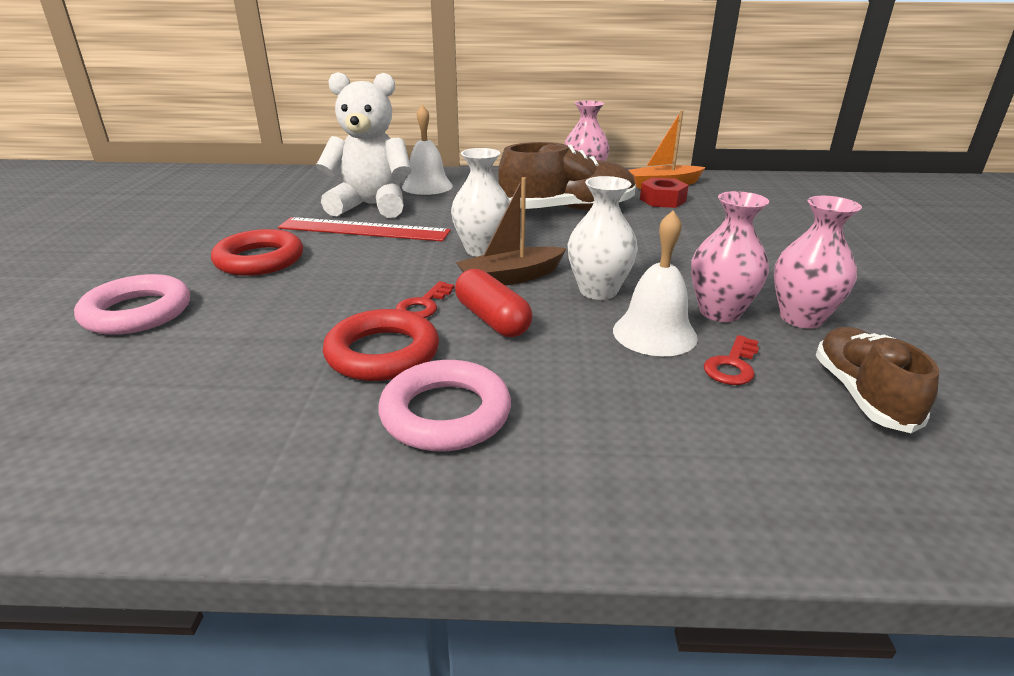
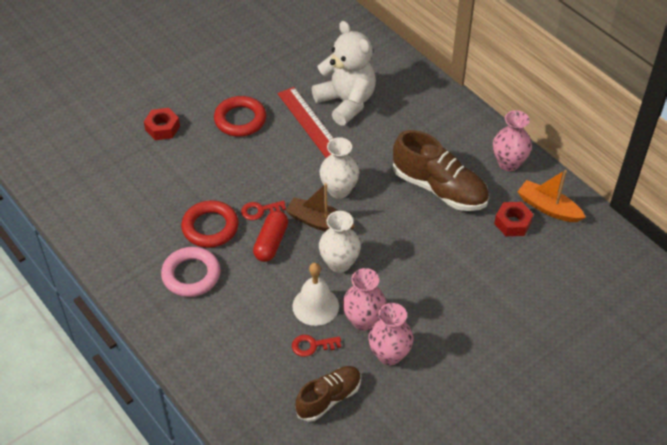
camera: 50 degrees right, 20 degrees up
pink ring [74,274,190,335] -> red nut [144,108,180,140]
white bell [402,105,453,195] -> none

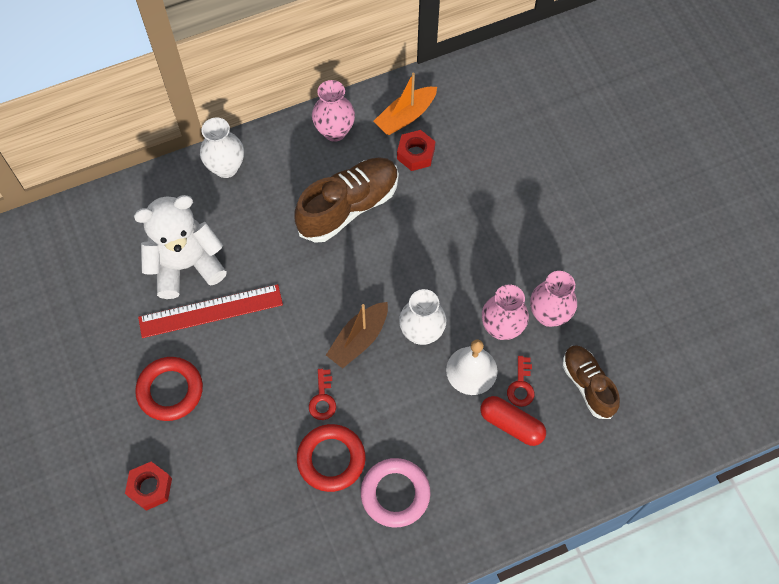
camera: 75 degrees left, 15 degrees up
red capsule [253,211,288,262] -> red capsule moved to [480,396,546,446]
white vase [319,137,359,199] -> white vase moved to [200,117,244,178]

